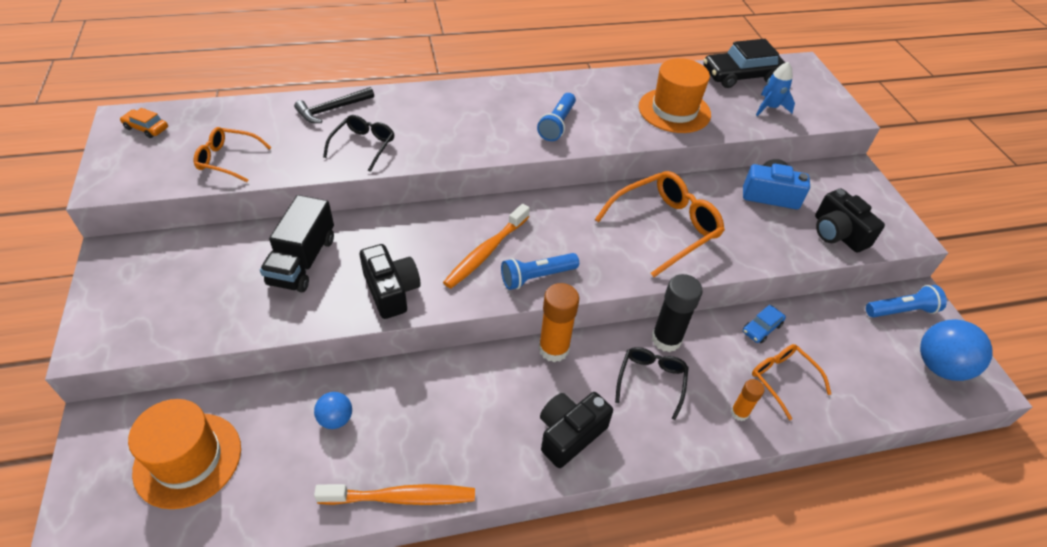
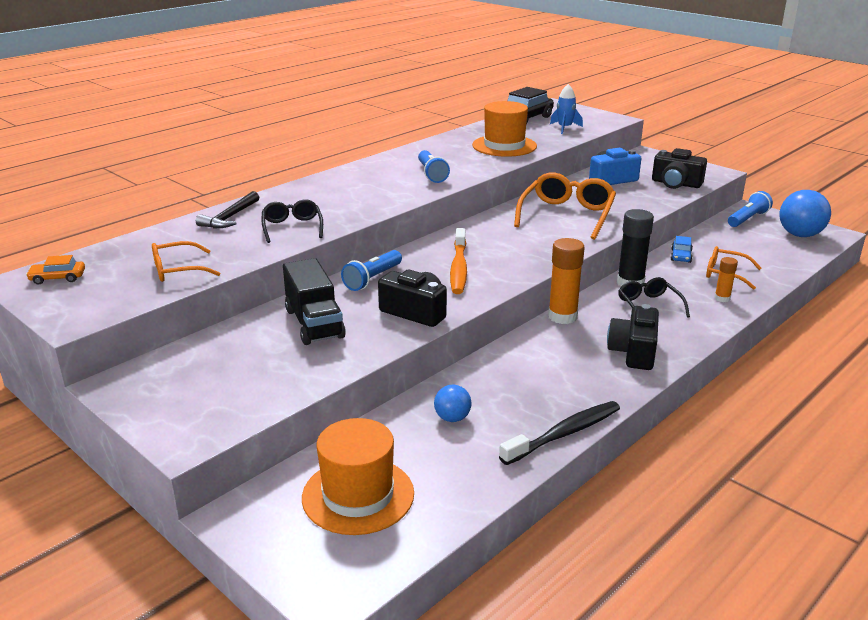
camera: 30 degrees left, 20 degrees down
orange toothbrush [314,484,475,505] -> black toothbrush [499,401,620,465]
blue flashlight [501,253,579,290] -> blue flashlight moved to [341,250,402,291]

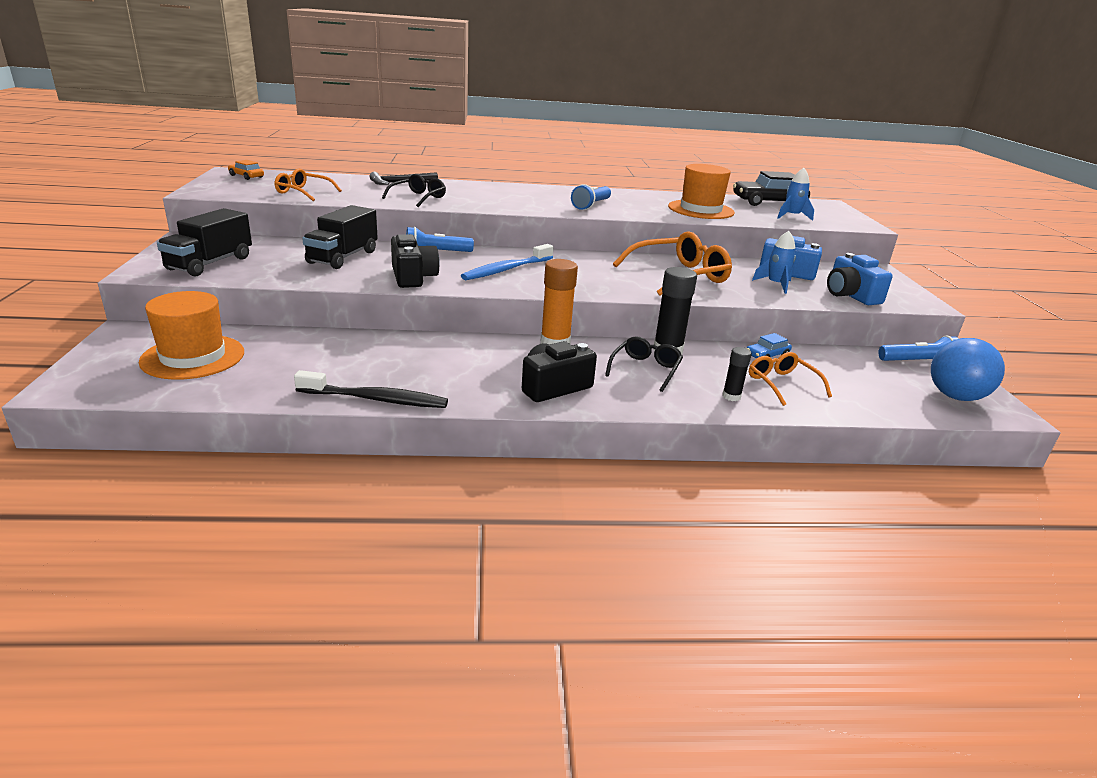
camera: 40 degrees right, 0 degrees up
blue ball [434,385,472,422] -> none
orange toothbrush [450,228,467,294] -> blue toothbrush [461,244,553,280]
black camera [652,148,707,189] -> blue camera [827,253,893,305]
orange glue stick [714,257,738,302] -> black glue stick [722,347,752,401]
none -> black truck [157,208,252,276]
none -> blue rocket [752,231,796,294]

